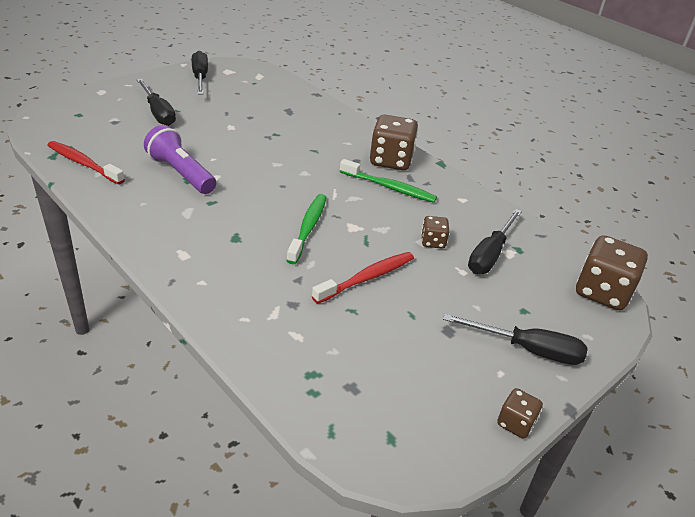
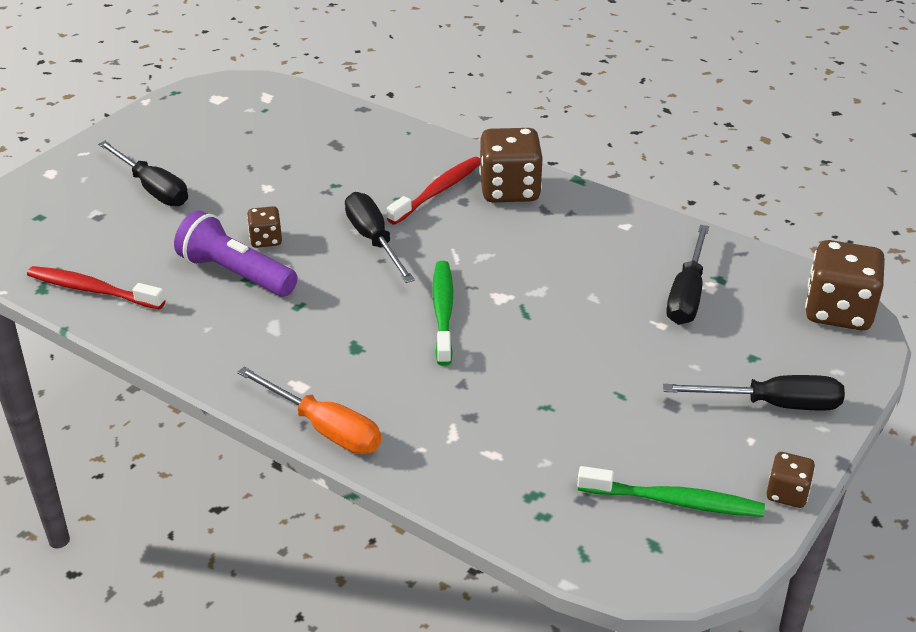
camera: 10 degrees left, 0 degrees up
black screwdriver [192,51,208,94] -> black screwdriver moved to [345,192,415,283]
red toothbrush [312,252,414,304] -> red toothbrush moved to [387,157,480,225]
green toothbrush [340,159,437,203] -> green toothbrush moved to [577,466,765,517]
brown dice [421,216,449,249] -> brown dice moved to [247,206,282,248]
none -> orange screwdriver [237,367,381,454]

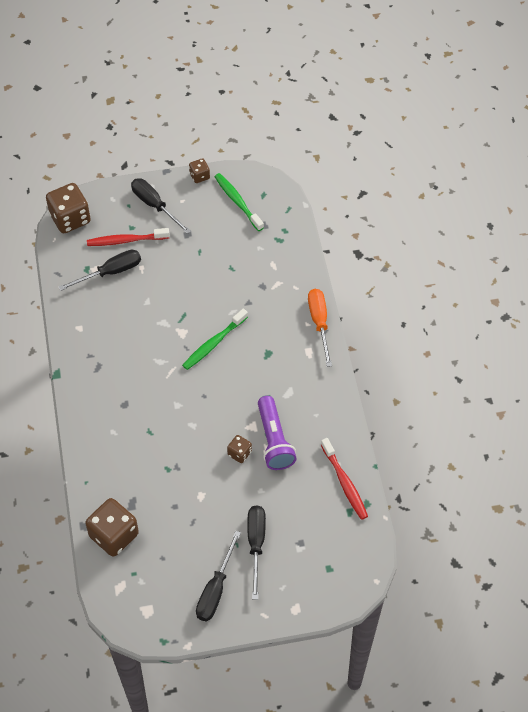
camera: 135 degrees left, 20 degrees up
black screwdriver [345,192,415,283] -> black screwdriver moved to [196,531,241,621]
red toothbrush [387,157,480,225] -> red toothbrush moved to [87,228,170,246]
brown dice [479,128,543,202] -> brown dice moved to [85,498,139,557]

